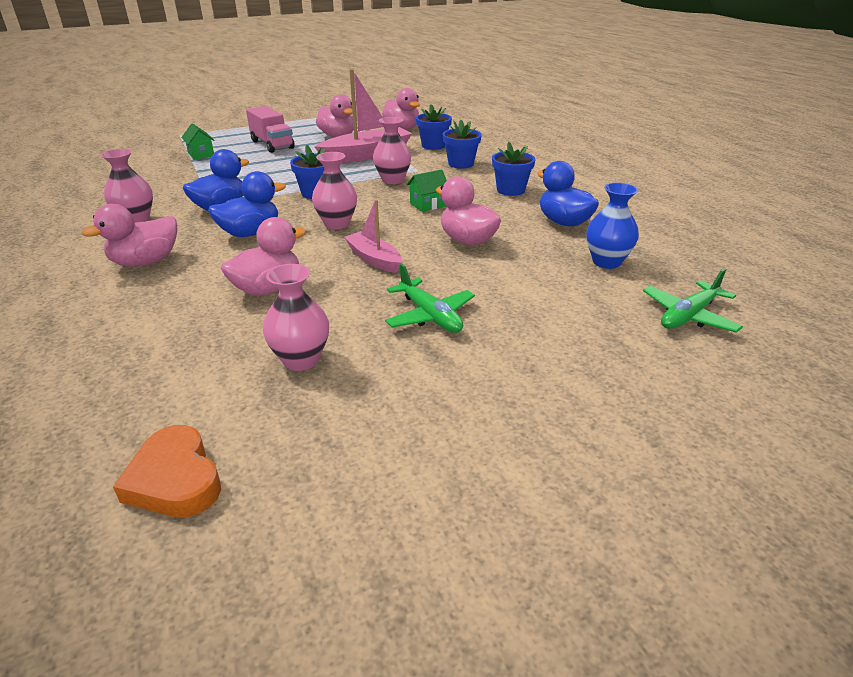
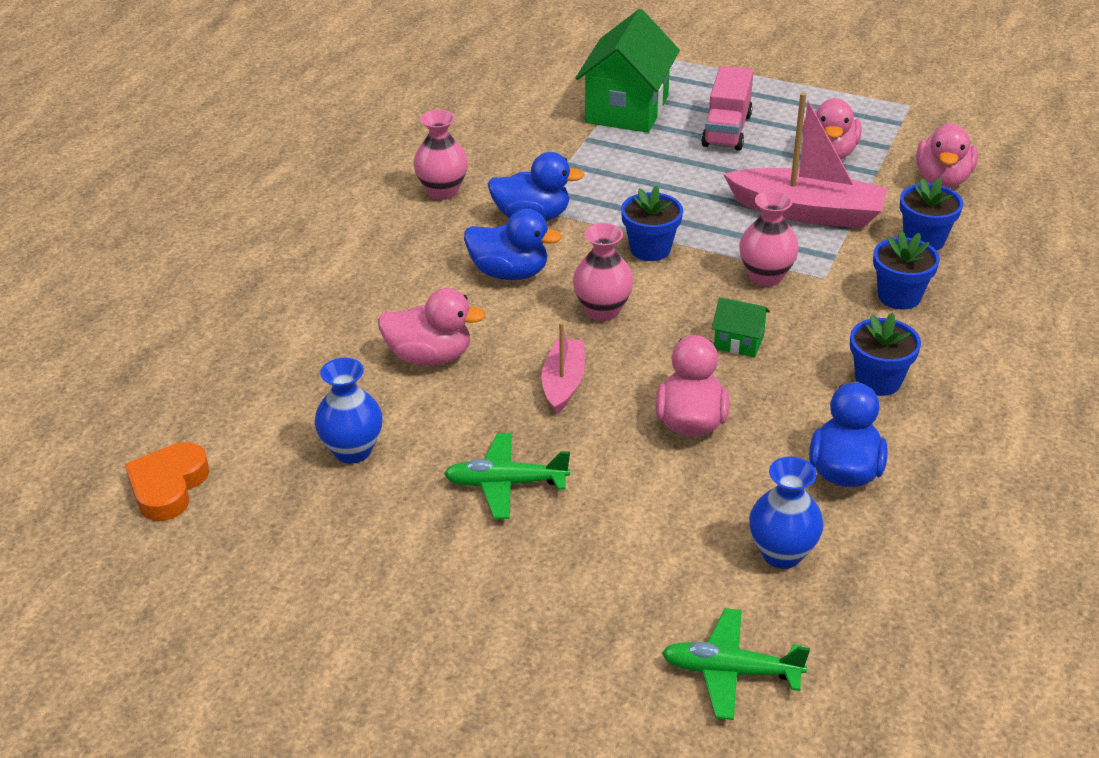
camera: 50 degrees right, 5 degrees up
pink duck [81,204,177,267] -> none
green house [181,123,214,160] -> green house [576,9,680,133], size x2.20
pink vase [263,264,329,371] -> blue vase [314,358,383,464]
green plane [385,264,475,333] -> green plane turned 75 degrees clockwise [444,433,570,519]

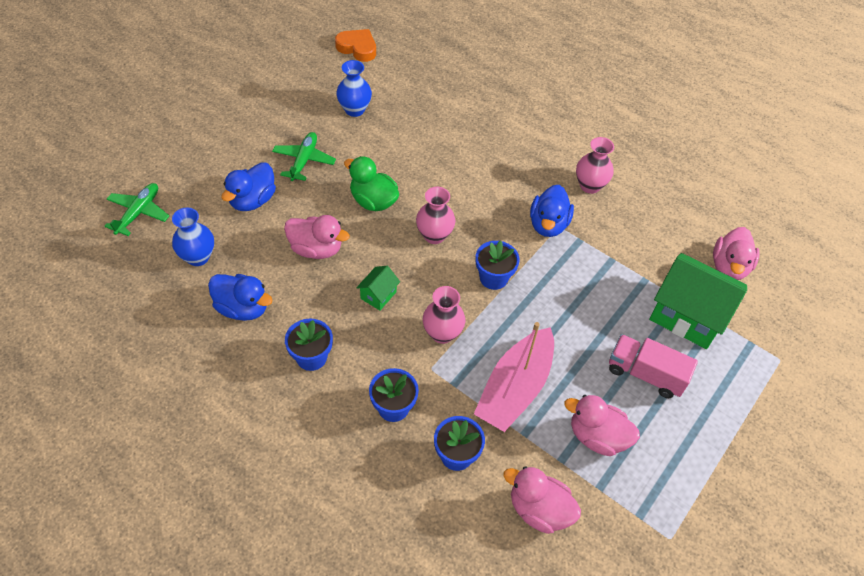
camera: 100 degrees right, 15 degrees up
pink duck [378,288,486,365] -> pink duck moved to [713,227,760,280]
blue duck [464,209,562,280] -> blue duck moved to [222,162,276,211]
pink boat [541,322,585,414] -> green duck [344,156,399,211]

